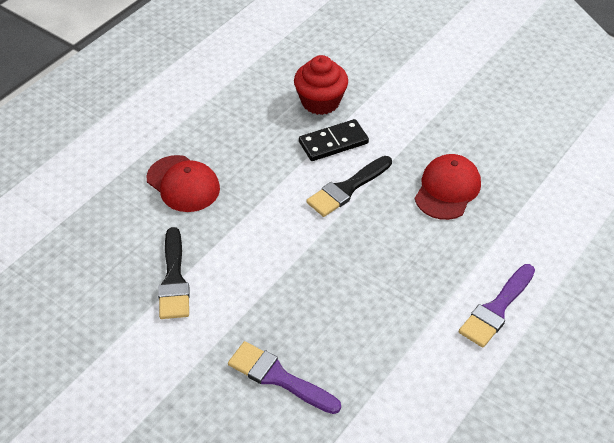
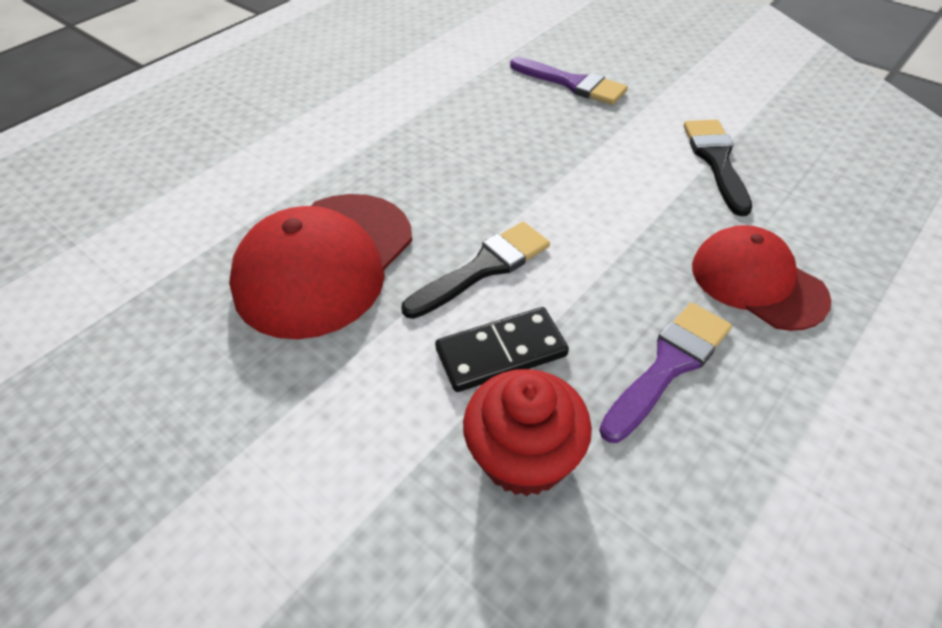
camera: 175 degrees left, 0 degrees up
red cap [415,154,481,220] -> red cap [229,194,412,339], size x1.56
purple brush [459,264,535,348] -> purple brush moved to [599,303,732,443]

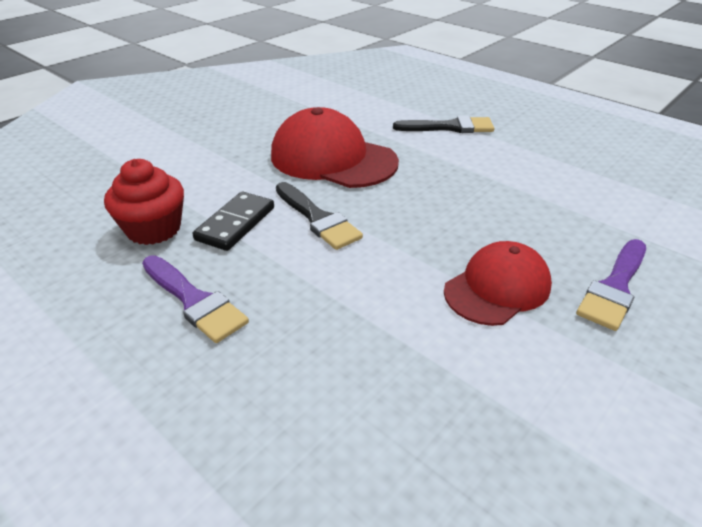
camera: 90 degrees right, 10 degrees down
black domino [435,307,569,392] -> black domino turned 45 degrees clockwise [193,191,274,251]
black brush [684,119,752,216] -> black brush moved to [393,116,495,133]
red cap [692,225,831,331] -> red cap moved to [444,241,552,326]

